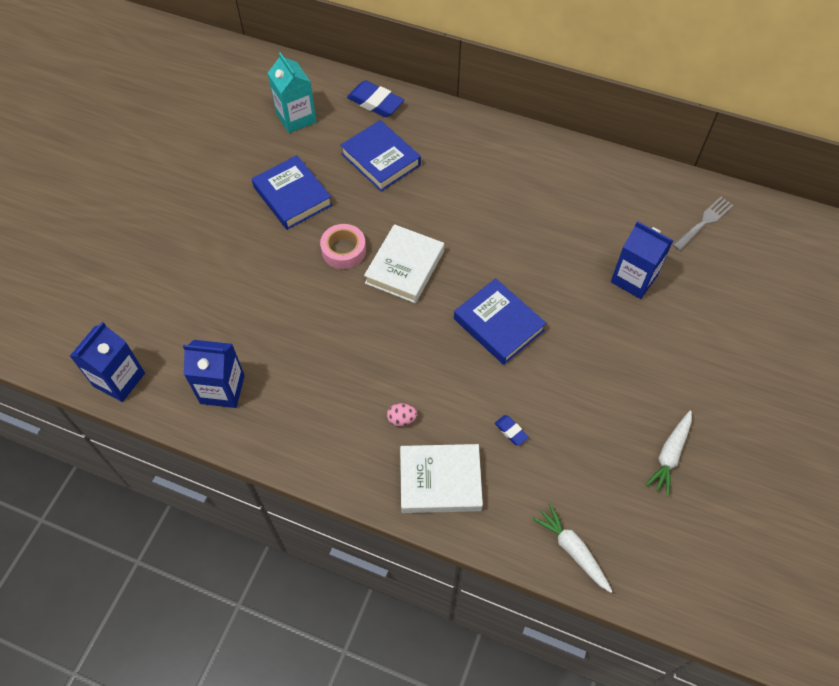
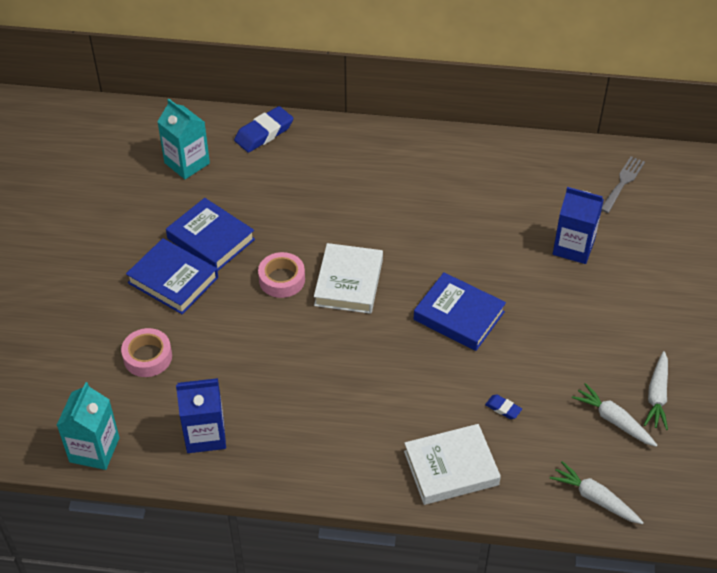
camera: 15 degrees left, 10 degrees down
blue carton [70,322,145,402] -> turquoise carton [57,382,120,470]
blue book [340,120,421,191] -> blue book moved to [126,238,218,314]
blue eraser [347,80,404,117] -> blue eraser turned 60 degrees counterclockwise [234,106,293,153]
pink egg [387,403,418,427] -> none
none -> pink tape [121,328,172,377]
none -> white carrot [572,383,657,447]

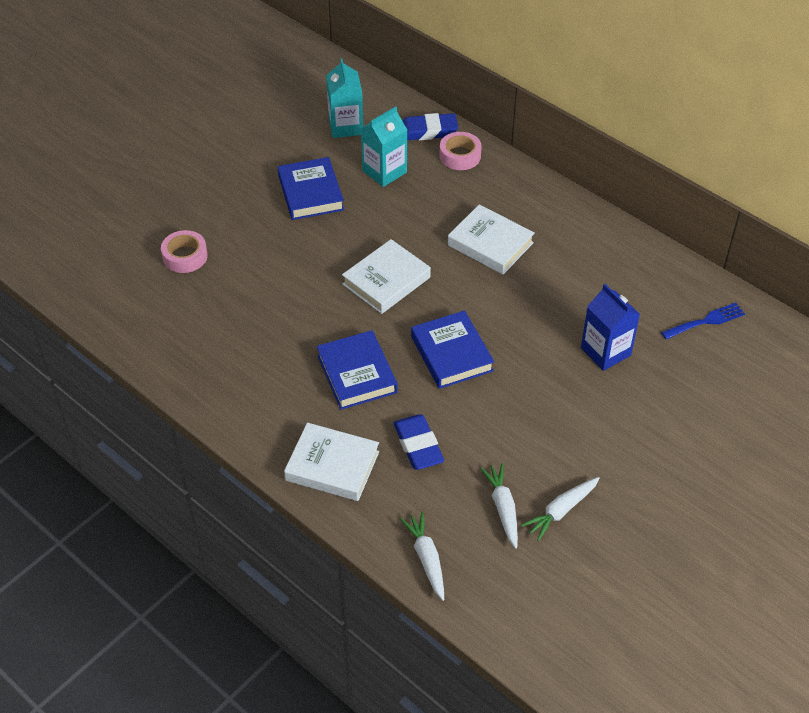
camera: 35 degrees right, 0 degrees up
turquoise carton [57,382,120,470] -> turquoise carton moved to [361,106,407,187]
blue book [126,238,218,314] -> blue book moved to [317,330,397,410]
blue carton [176,378,226,453] -> none
pink tape [258,252,305,298] -> pink tape moved to [439,132,482,170]
blue eraser [485,394,522,419] -> blue eraser [394,415,444,470], size x2.02
grey fork [601,156,645,213] -> blue fork [661,303,745,340]
none -> white book [448,204,535,275]

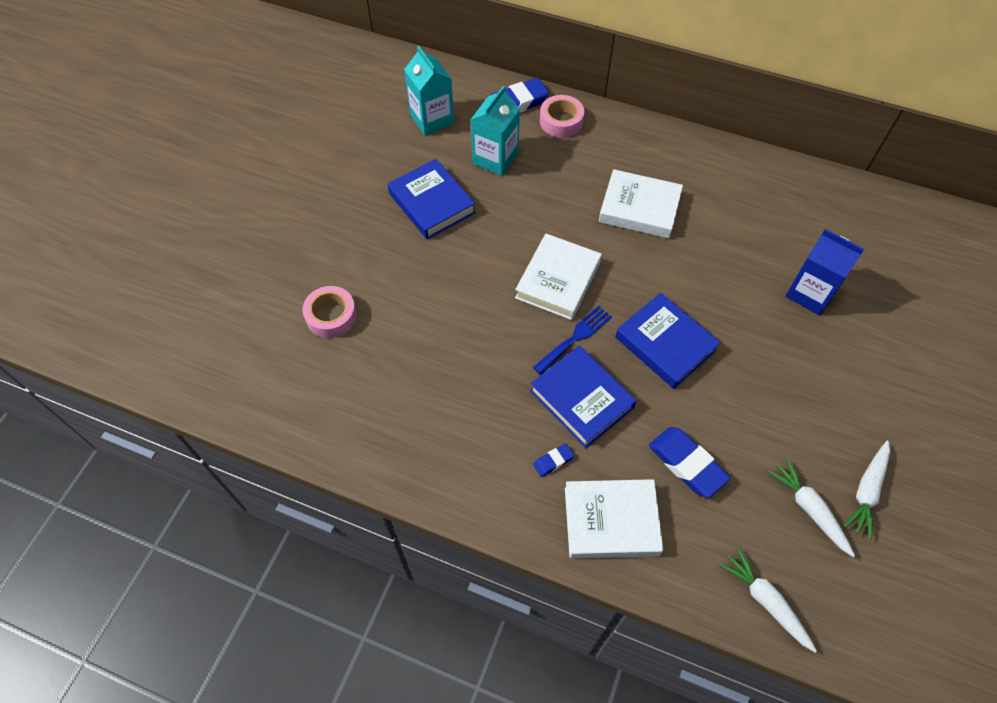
camera: 20 degrees left, 10 degrees up
blue fork [661,303,745,340] -> blue fork moved to [533,306,612,375]
none -> blue eraser [533,443,574,477]

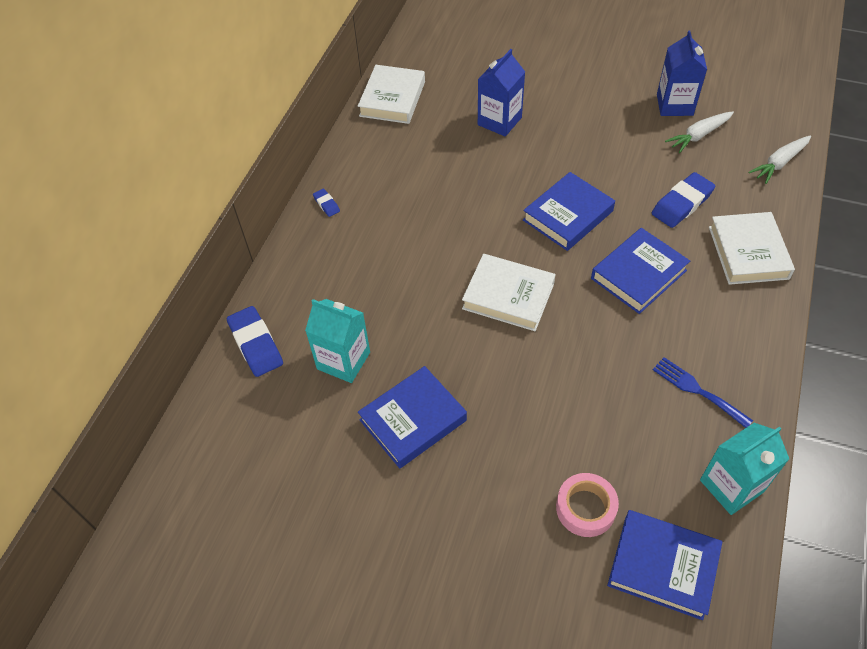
camera: 90 degrees left, 5 degrees down
turquoise carton [404,46,454,136] -> turquoise carton moved to [700,423,789,515]
blue fork [533,306,612,375] -> blue fork moved to [653,357,753,428]
blue eraser [533,443,574,477] -> blue eraser moved to [313,188,340,217]
pink tape [540,95,584,138] -> none
white book [599,169,683,238] -> white book moved to [358,65,425,124]
white carrot [844,441,890,539] -> blue carton [657,30,707,116]
none -> blue book [607,510,722,620]

